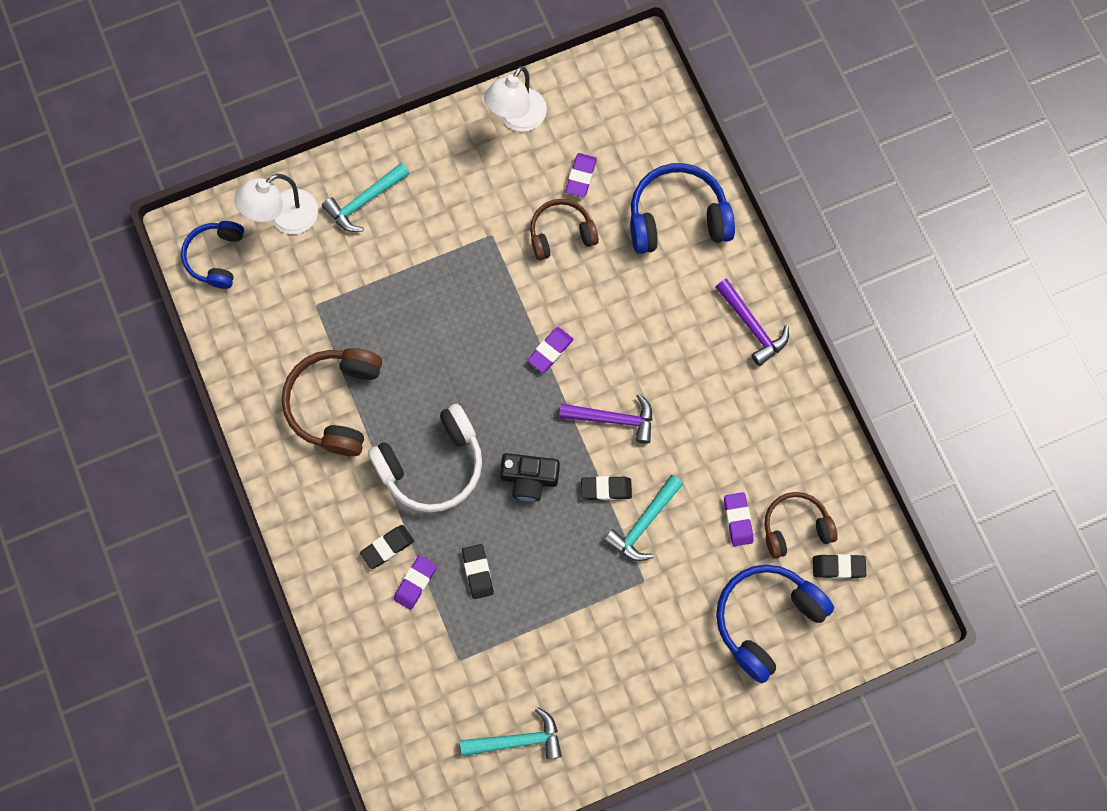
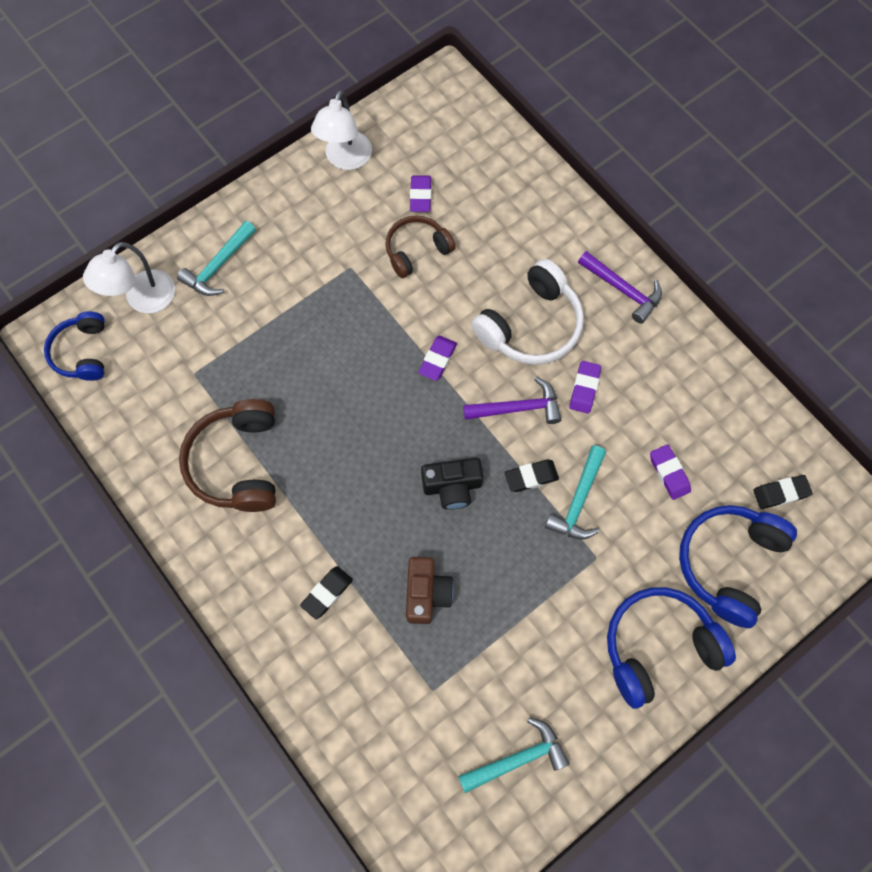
camera: 15 degrees left, 5 degrees down
white headphones [368,404,482,512] -> white headphones moved to [471,259,584,365]
purple eraser [394,555,437,610] -> purple eraser moved to [569,361,601,414]
black eraser [462,544,494,599] -> brown camera [406,557,454,624]
blue headphones [630,163,735,254] -> blue headphones moved to [607,587,736,709]
brown headphones [765,492,838,559] -> none

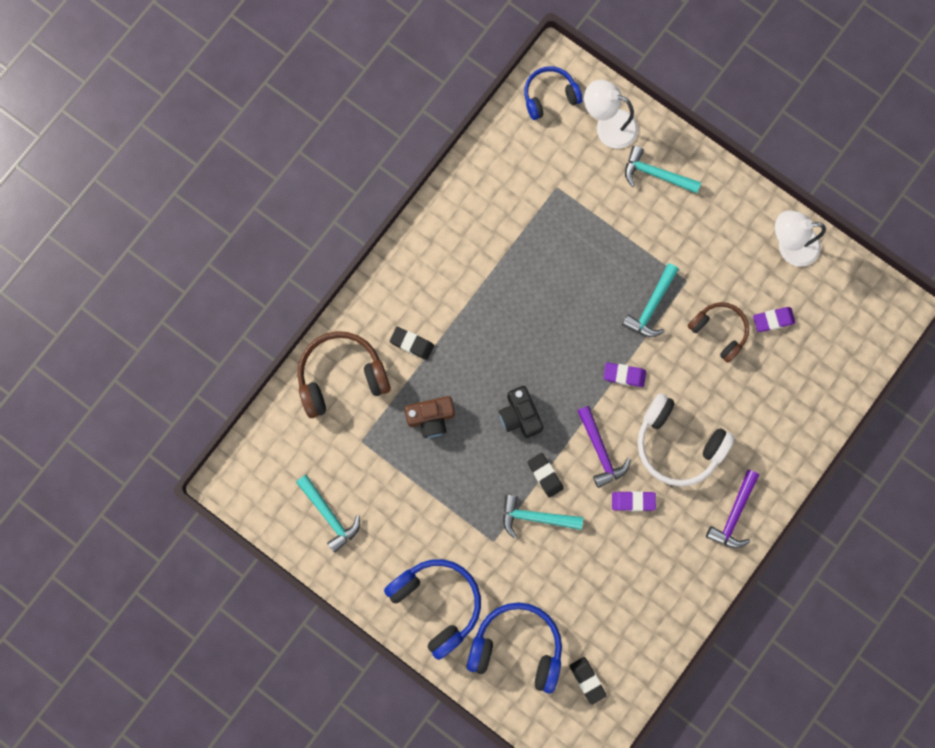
camera: 75 degrees right, 10 degrees up
brown headphones [179,399,276,512] -> brown headphones moved to [297,331,391,418]
purple eraser [650,444,691,500] -> none
none -> turquoise hammer [622,263,679,337]

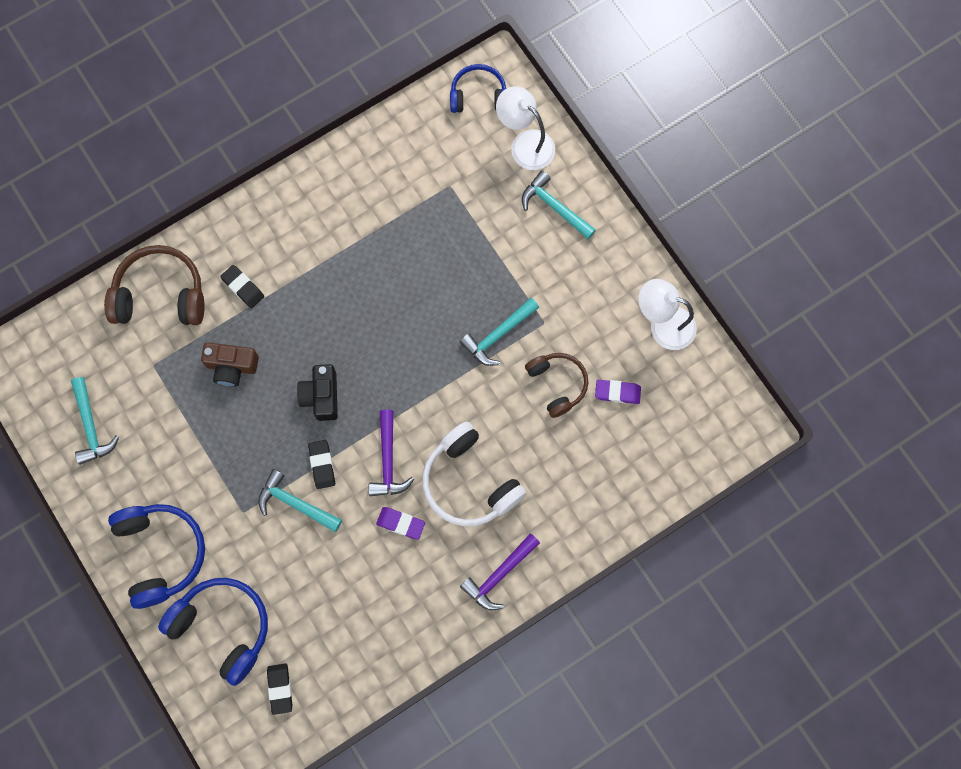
camera: 20 degrees right, 5 degrees down
purple eraser [603,363,646,387] -> none

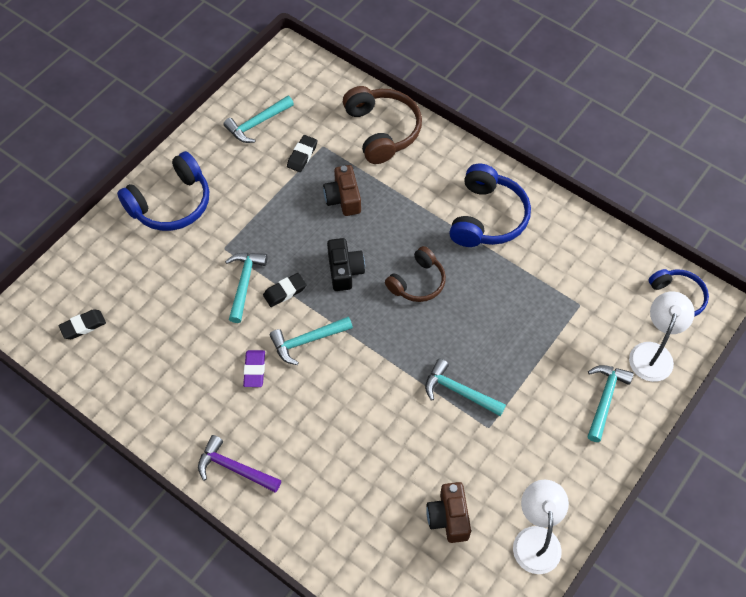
camera: 70 degrees right, 15 degrees down
blue headphones [158,578,268,686] -> blue headphones moved to [449,164,531,247]
black eraser [220,265,264,308] -> black eraser moved to [287,135,317,172]
black camera [297,364,338,421] -> black camera turned 105 degrees clockwise [327,238,365,291]
purple hammer [369,410,414,496] -> turquoise hammer [269,316,353,365]
white headphones [422,422,527,526] -> none
brown headphones [525,353,588,418] -> brown headphones moved to [385,246,446,302]
purple eraser [595,380,641,404] -> brown camera [426,482,471,543]

